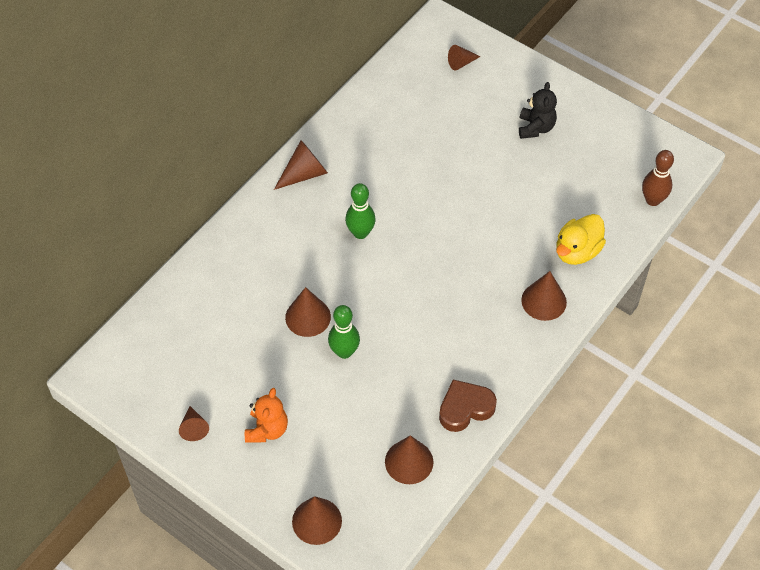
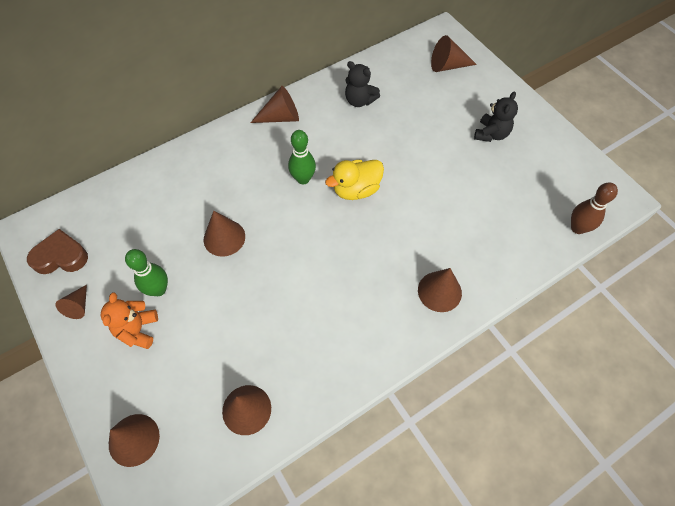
camera: 20 degrees right, 5 degrees up
orange teddy bear [245,388,288,443] -> orange teddy bear turned 150 degrees clockwise [101,292,158,349]
green bowling pin [328,305,360,359] -> green bowling pin moved to [125,249,168,296]
brown heart [439,380,497,432] -> brown heart moved to [27,229,88,274]
brown cone [448,45,481,71] -> brown cone [431,35,477,72], size x1.58
yellow duck [556,214,606,265] -> yellow duck moved to [325,160,384,200]
none -> black teddy bear [345,61,380,107]

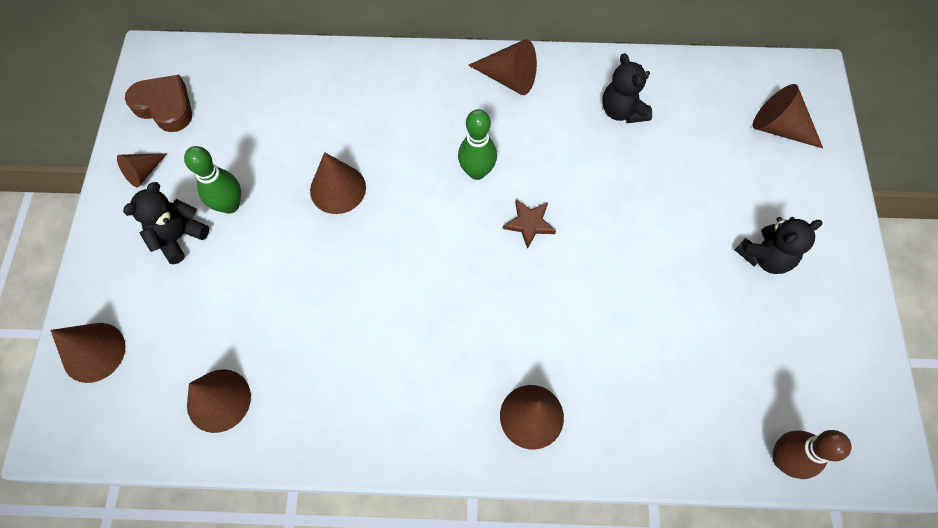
camera: 35 degrees right, 5 degrees up
orange teddy bear [101,292,158,349] -> black teddy bear [123,182,210,264]
yellow duck [325,160,384,200] -> brown star [503,199,556,249]

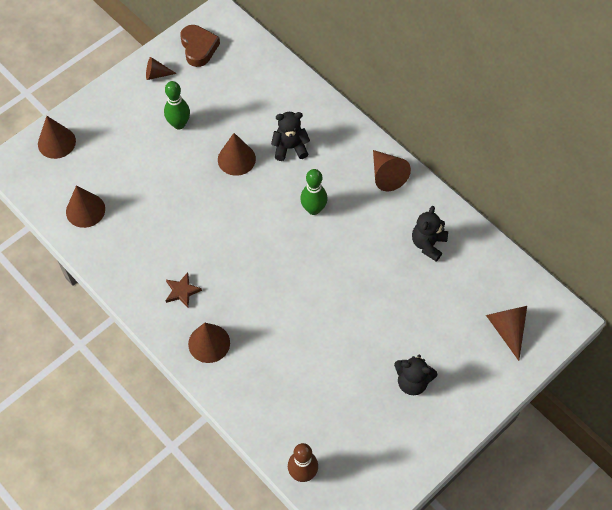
camera: 45 degrees right, 5 degrees down
black teddy bear [123,182,210,264] -> black teddy bear moved to [271,112,310,161]
brown star [503,199,556,249] -> brown star moved to [166,273,202,308]

